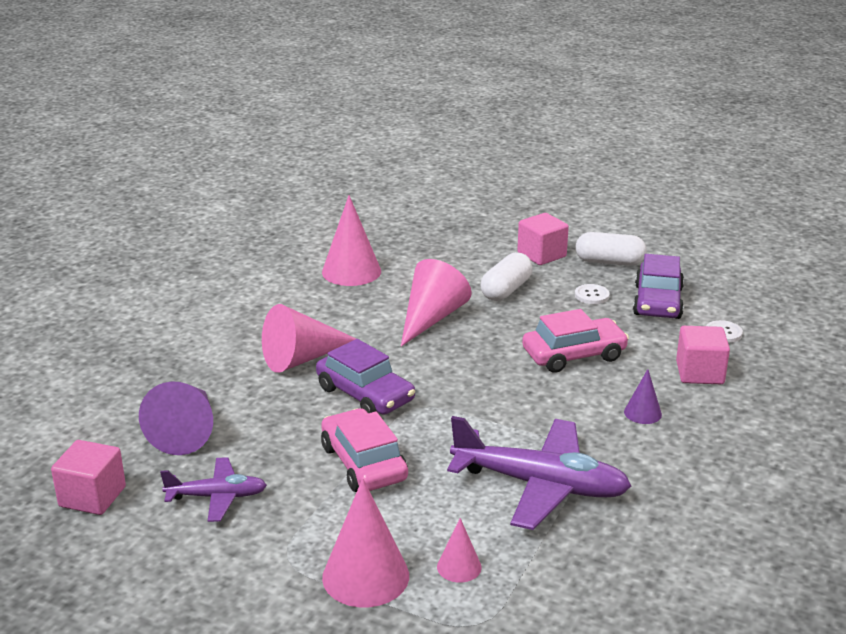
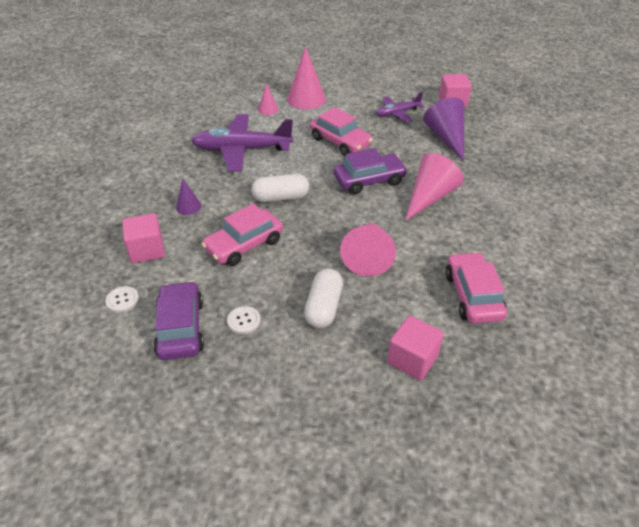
camera: 160 degrees right, 15 degrees up
purple car [316,339,415,415] -> purple car turned 135 degrees clockwise [334,148,407,194]
pink cone [322,195,381,286] -> pink car [445,252,507,324]
pink cube [517,213,569,265] -> pink cube moved to [387,315,444,381]
white capsule [575,232,647,266] -> white capsule moved to [251,174,309,202]

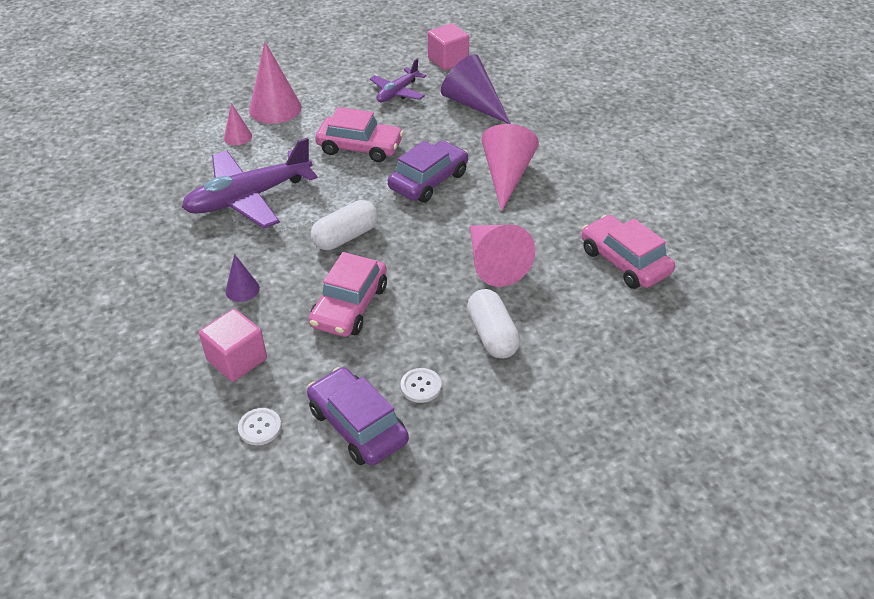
camera: 30 degrees left, 0 degrees up
pink cube [387,315,444,381] -> none

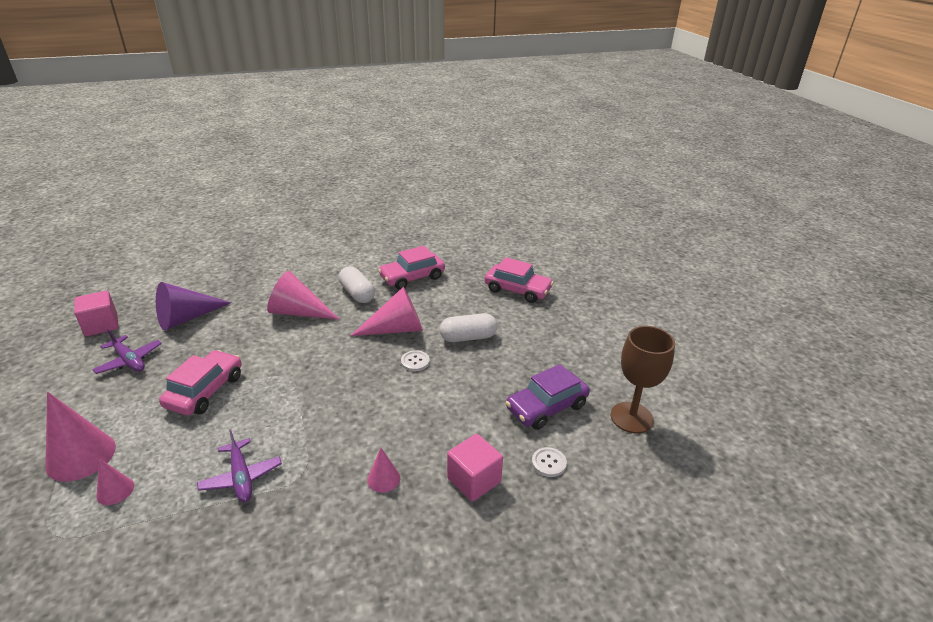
camera: 85 degrees left, 10 degrees down
purple plane [181,138,318,228] -> purple plane [197,429,282,502], size x0.55
purple cone [225,254,260,302] -> pink cone [367,448,400,493]
pink car [308,252,387,337] -> pink car moved to [485,257,554,303]
white capsule [311,200,378,250] -> white capsule moved to [339,266,375,303]
purple car [388,140,468,203] -> none
white button [400,368,442,403] -> white button moved to [401,350,430,371]
none -> brown goblet [611,326,675,433]

